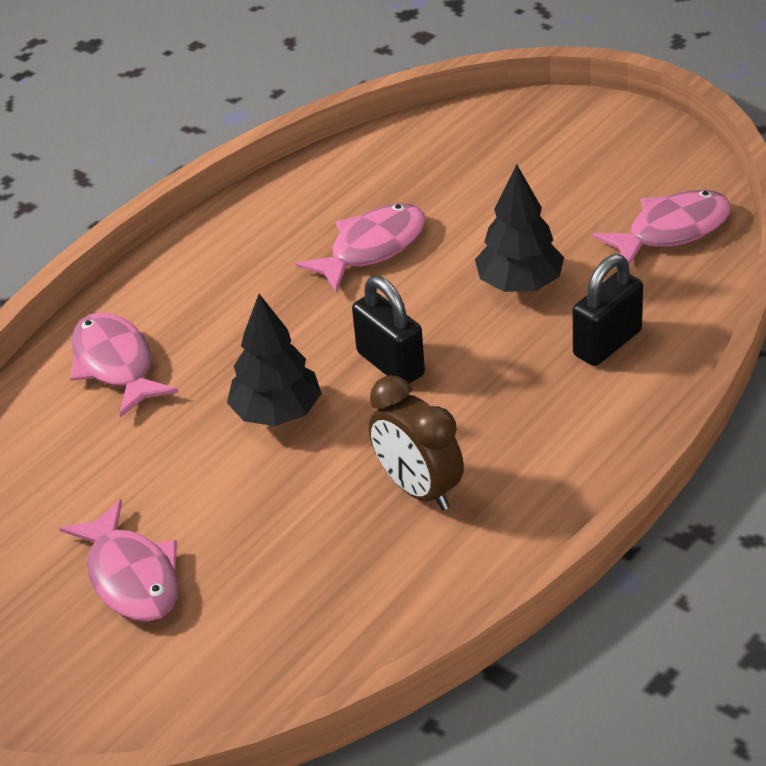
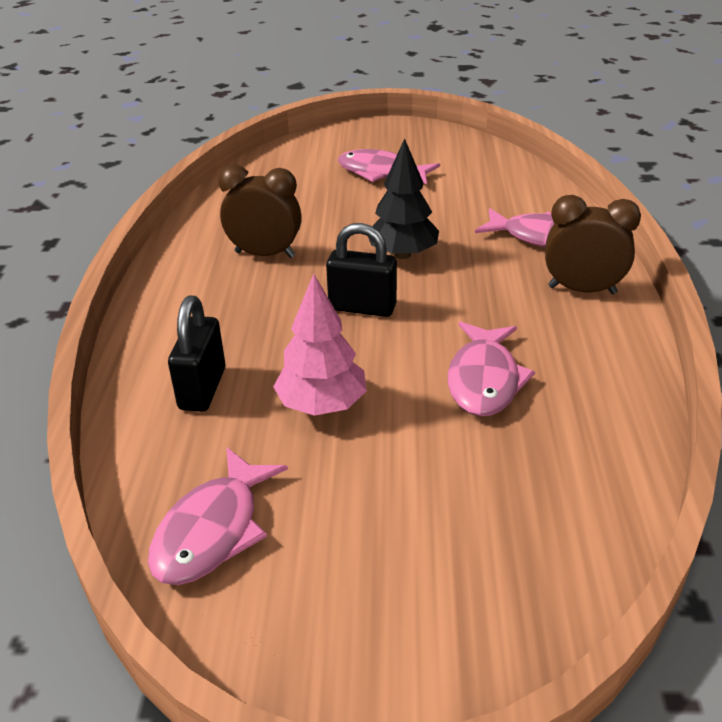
camera: 140 degrees right, 5 degrees down
black tree [475,164,564,292] -> pink tree [273,273,367,416]
none -> brown clock [545,195,641,294]

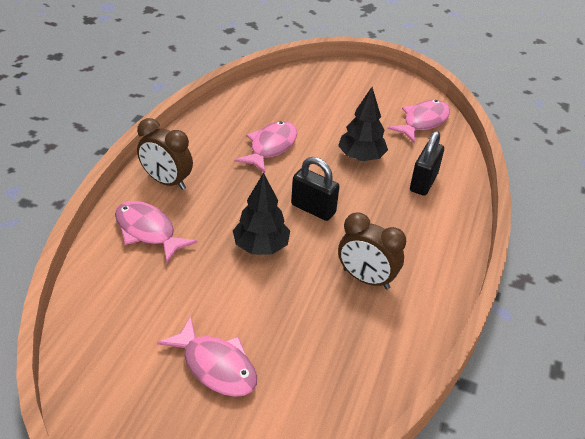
camera: 165 degrees left, 5 degrees up
pink tree [273,273,367,416] -> black tree [338,87,388,161]

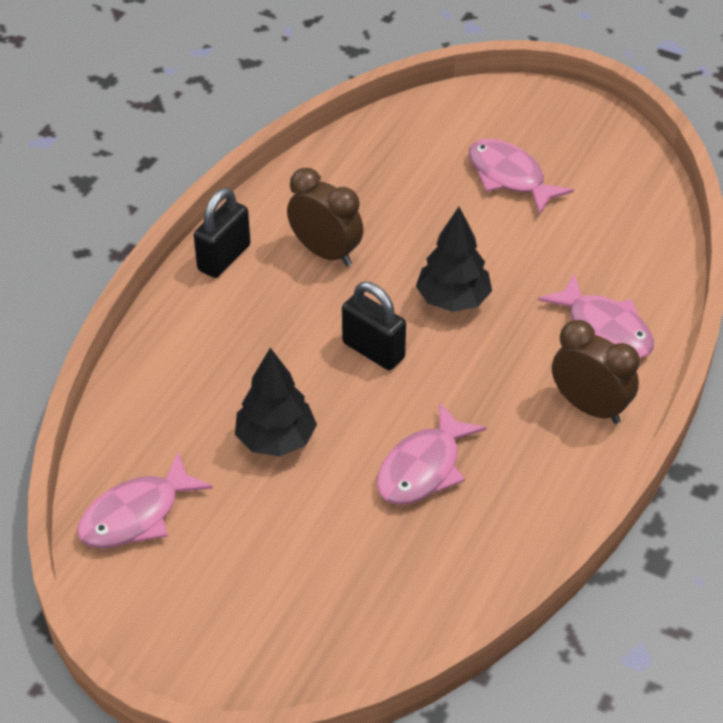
camera: 170 degrees left, 5 degrees up
black padlock [410,131,444,196] -> black padlock moved to [194,188,251,278]

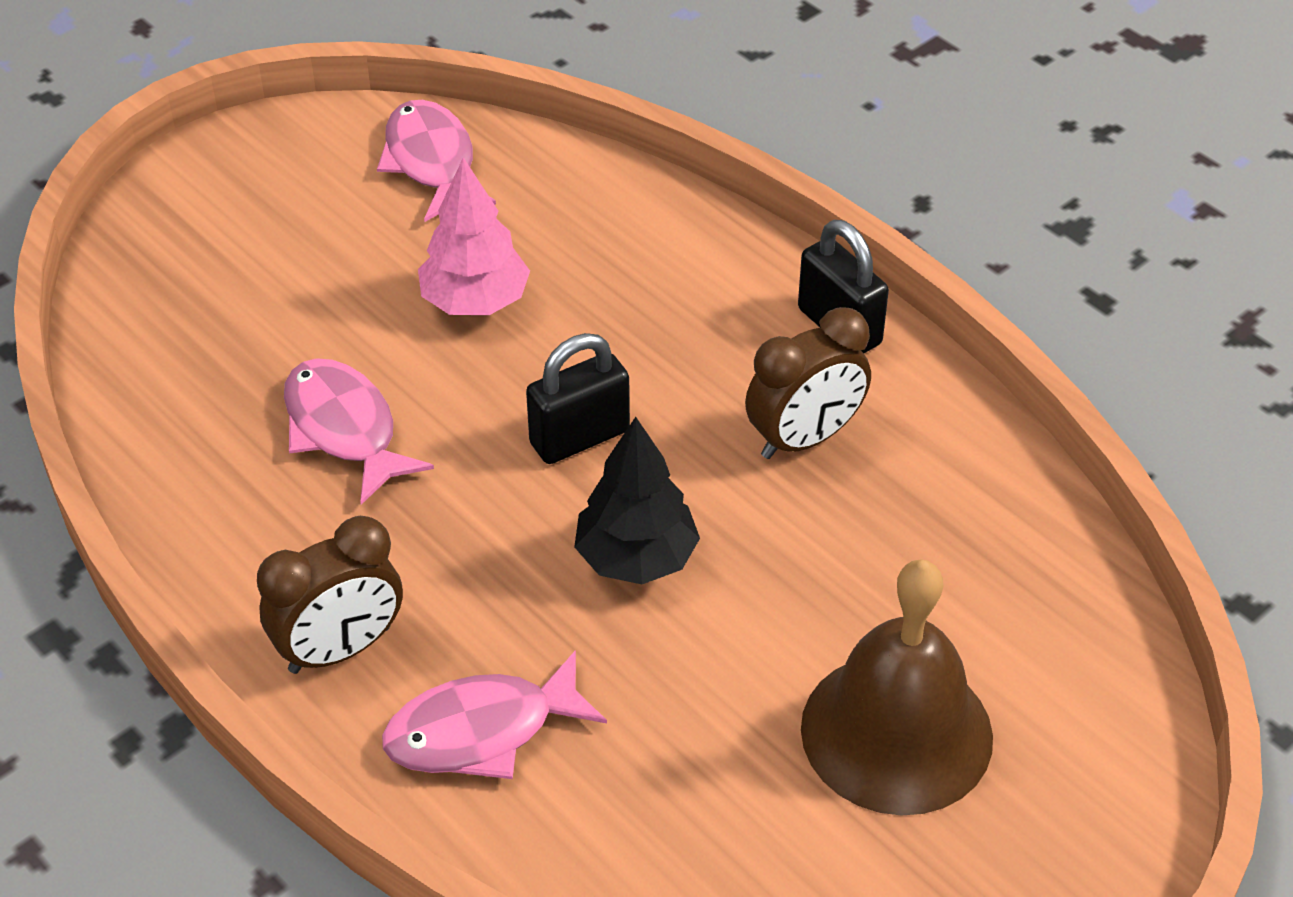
camera: 110 degrees right, 0 degrees up
black tree [235,348,317,457] -> pink tree [418,157,530,315]
pink fish [468,139,574,215] -> brown bell [801,559,993,815]

